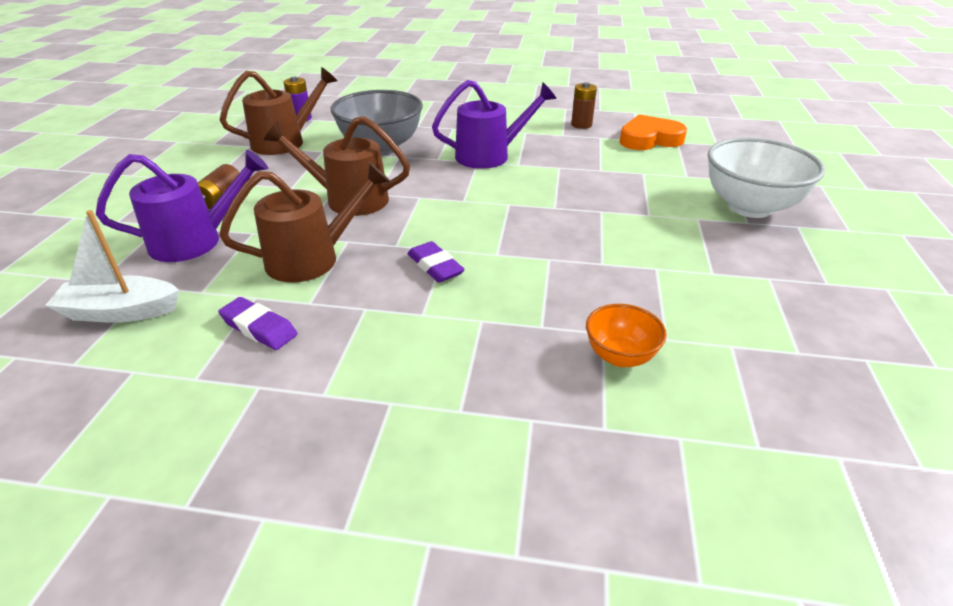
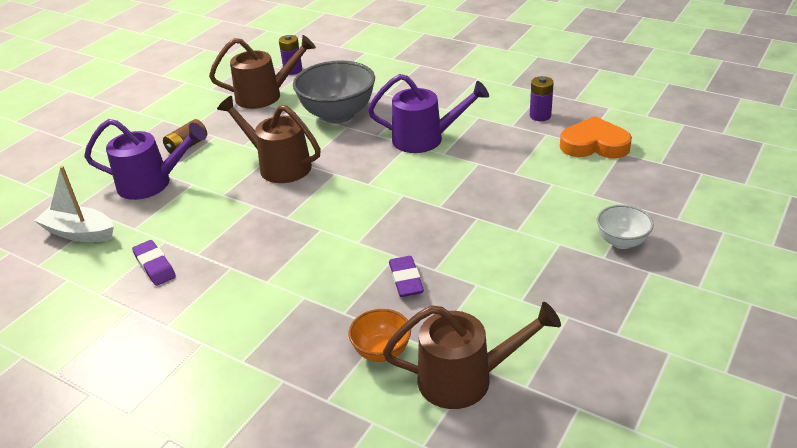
camera: 25 degrees right, 0 degrees up
brown watering can [219,162,390,283] -> brown watering can moved to [383,302,561,409]
purple eraser [408,241,465,283] -> purple eraser moved to [389,256,424,297]
brown battery [571,82,597,129] -> purple battery [530,76,554,121]
white bowl [708,137,825,218] -> white bowl [597,205,654,249], size x0.52

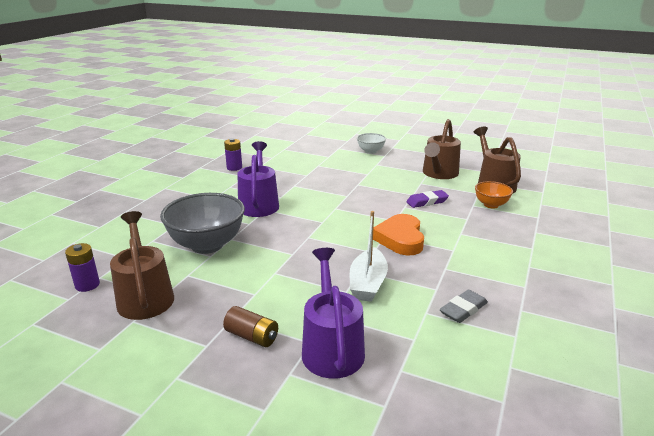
camera: 100 degrees left, 10 degrees down
white boat [34,166,114,242] -> white boat moved to [350,211,388,302]
purple eraser [132,240,176,286] -> grey eraser [440,290,488,323]
brown watering can [217,96,321,183] -> brown watering can moved to [423,119,461,179]
orange heart [560,116,632,158] -> orange heart moved to [373,214,424,256]

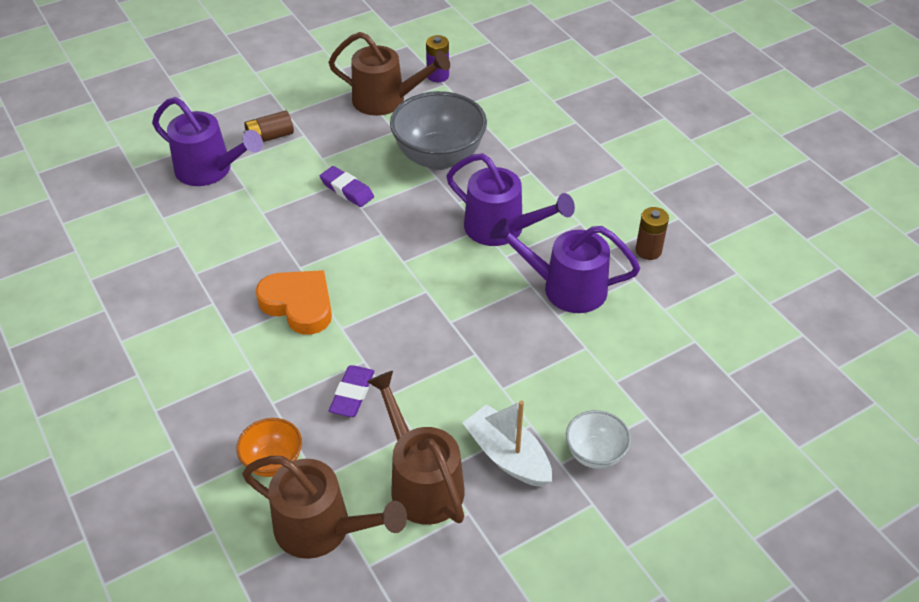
camera: 125 degrees right, 20 degrees up
purple battery [224,138,242,171] -> brown battery [635,207,669,260]
white boat [350,211,388,302] -> white boat moved to [463,400,552,487]
grey eraser [440,290,488,323] -> none
none -> purple eraser [320,166,374,207]
none -> purple watering can [490,218,640,313]

